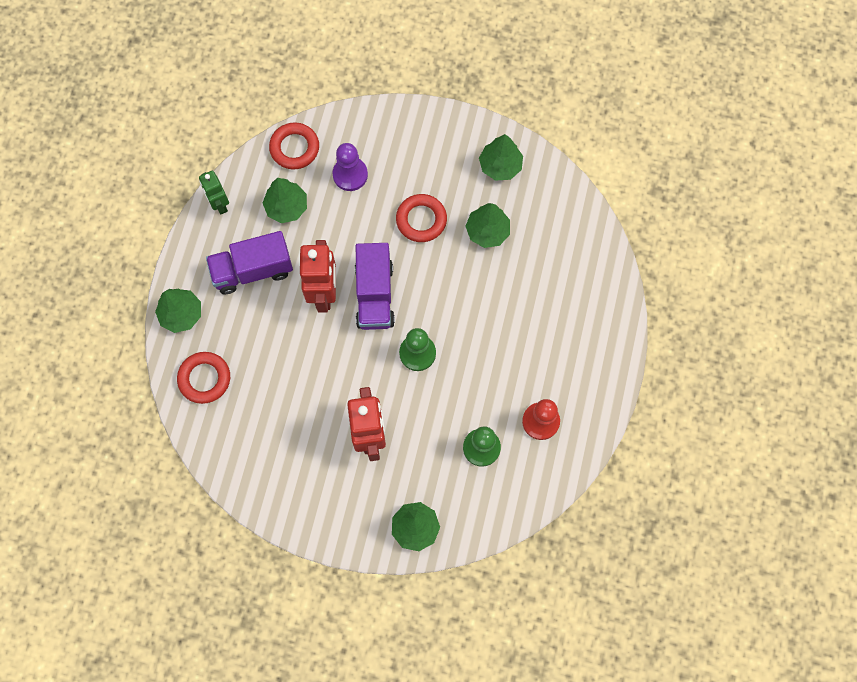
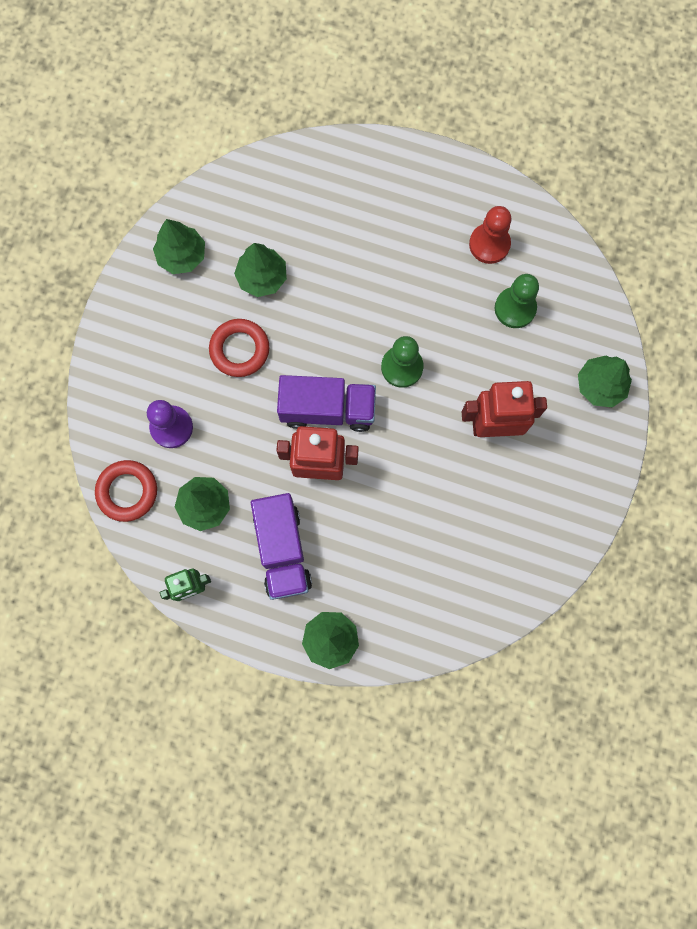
camera: 85 degrees left, 5 degrees up
red ring [177,352,230,404] -> none

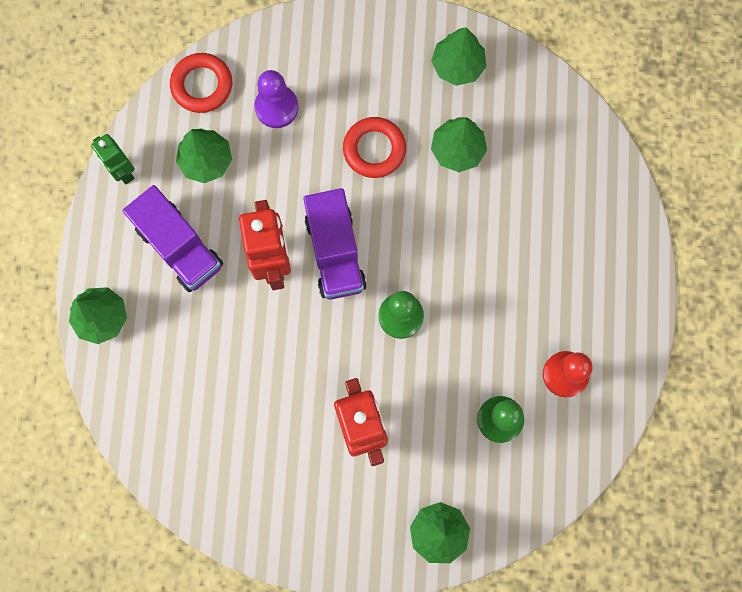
camera: 75 degrees right, 0 degrees up
purple truck [251,493,312,600] -> purple truck turned 105 degrees counterclockwise [123,185,223,292]

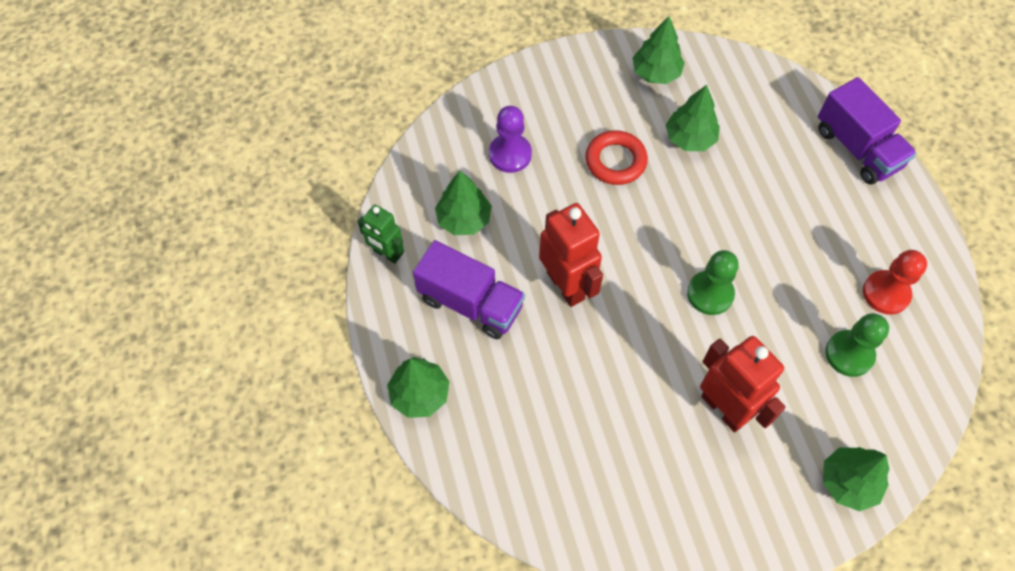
camera: 20 degrees left, 15 degrees down
red ring [170,53,232,113] -> none
purple truck [303,188,367,300] -> purple truck moved to [818,77,917,184]

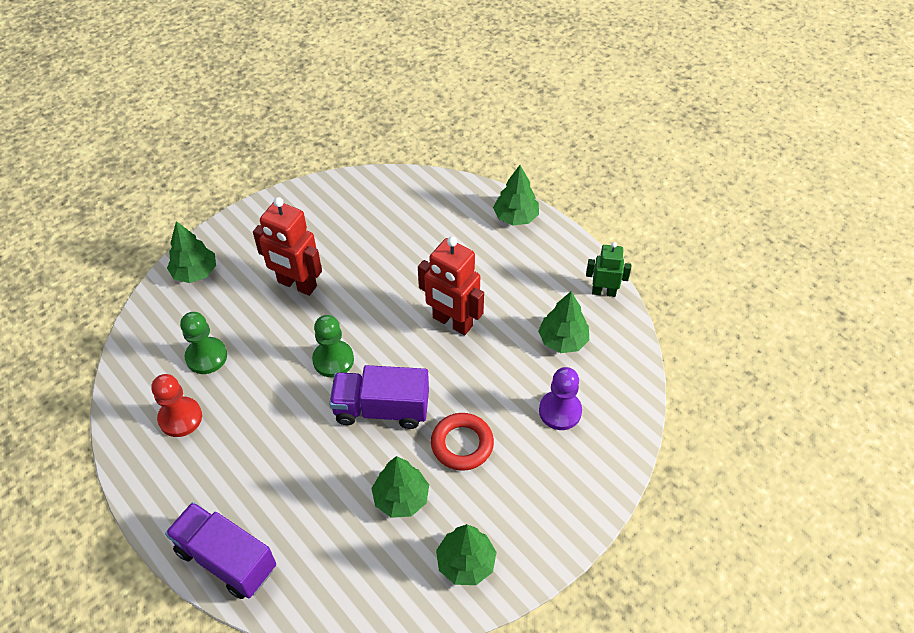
camera: 155 degrees right, 10 degrees down
purple truck [413,240,525,339] -> purple truck moved to [329,365,429,429]

